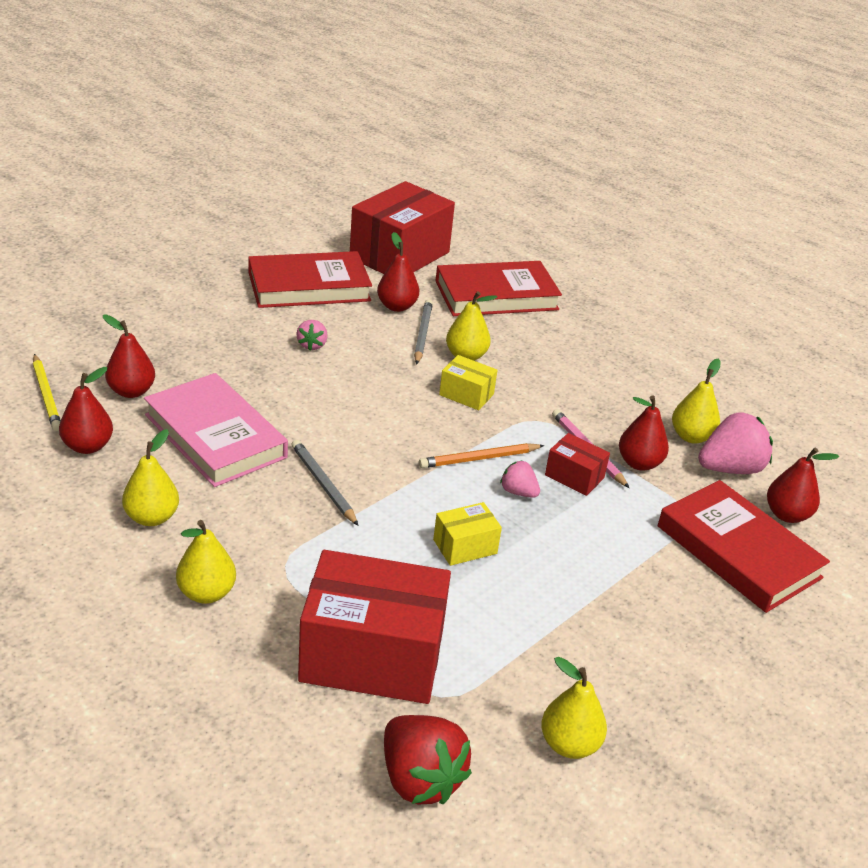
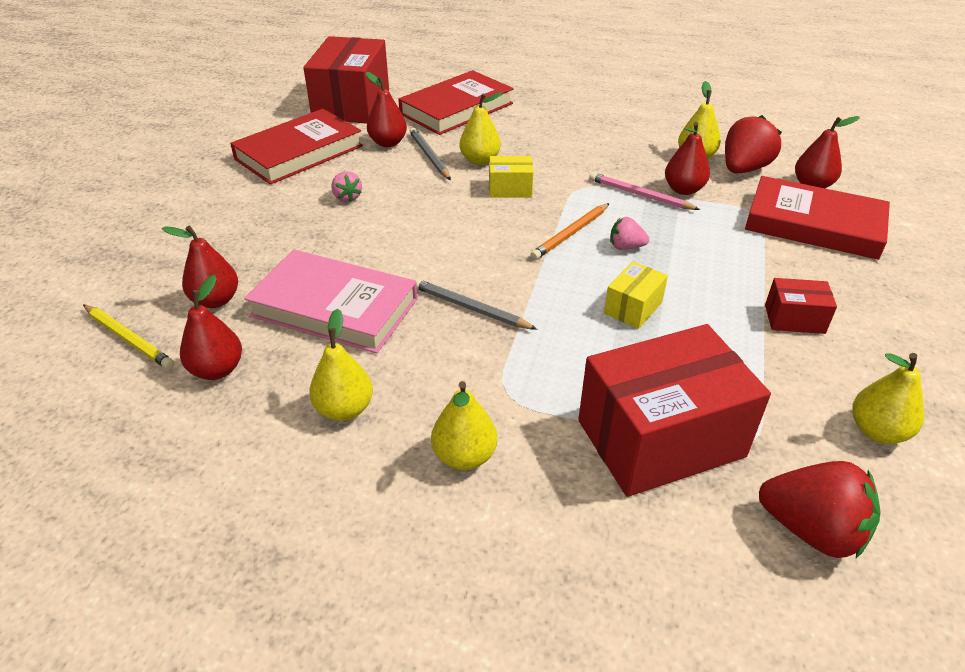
camera: 25 degrees left, 5 degrees up
red box [545,433,610,496] -> red box moved to [765,278,837,334]
pink strawberry [698,412,773,474] -> red strawberry [725,115,782,173]

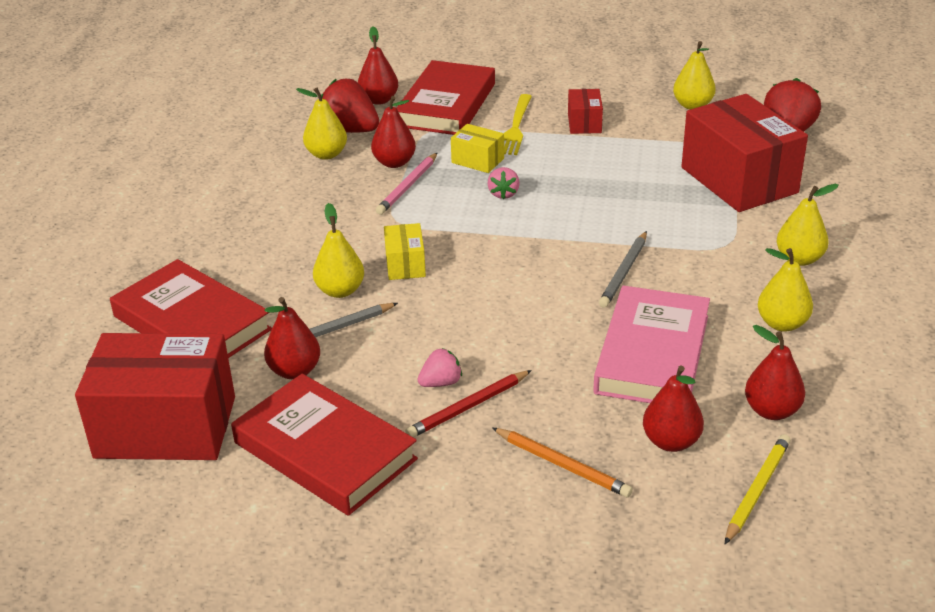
camera: 95 degrees left, 5 degrees down
orange pencil [530,203,610,260] -> orange pencil moved to [492,428,633,498]
yellow box [604,261,668,329] -> yellow box moved to [451,124,504,173]
none -> red pencil [405,370,532,438]
none -> yellow fork [504,94,532,155]

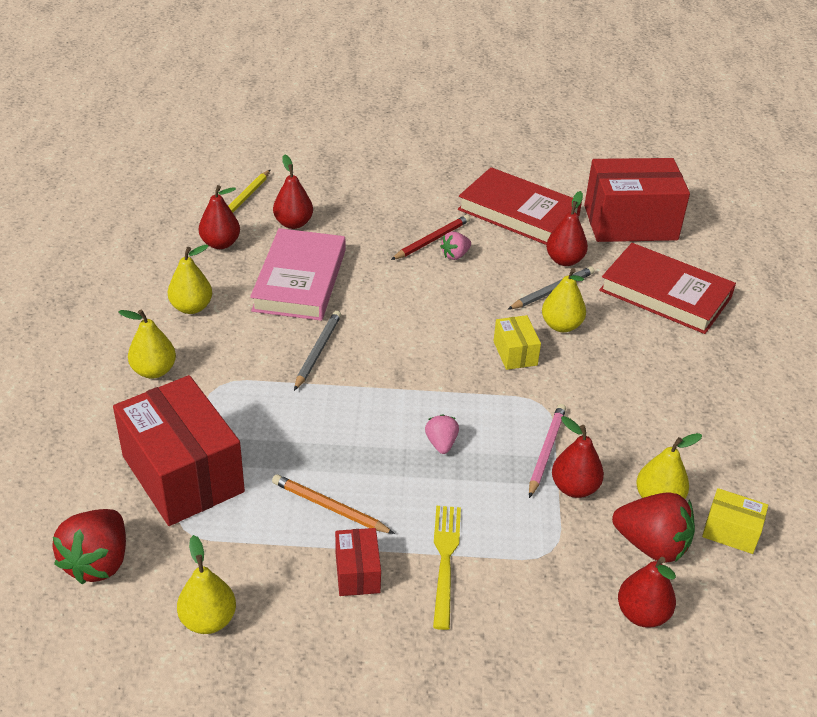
camera: 170 degrees right, 5 degrees up
red book [396,60,495,135] -> none
yellow box [451,124,504,173] -> yellow box moved to [702,488,768,554]
orange pencil [492,428,633,498] -> orange pencil moved to [272,474,395,534]

